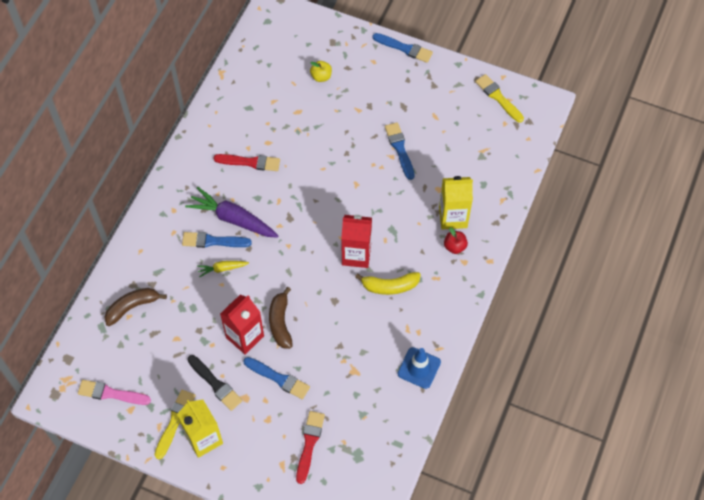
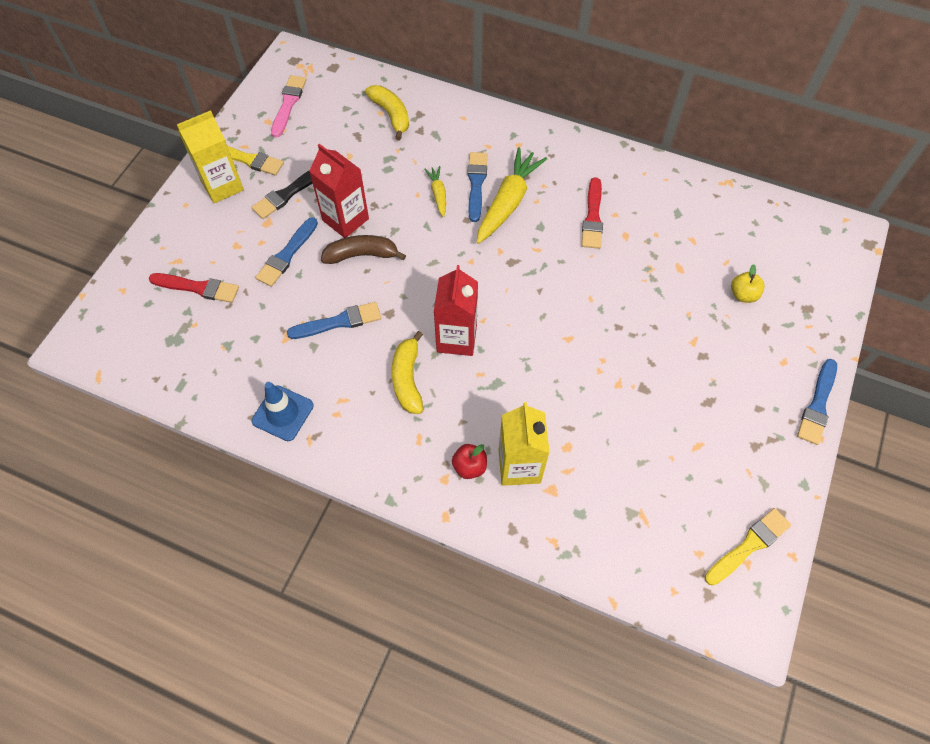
camera: 90 degrees right, 0 degrees up
brown banana [104,288,167,326] -> yellow banana [365,85,409,140]
purple carrot [185,187,278,238] -> yellow carrot [477,147,547,244]
blue brush [385,122,415,180] -> blue brush moved to [287,302,381,339]

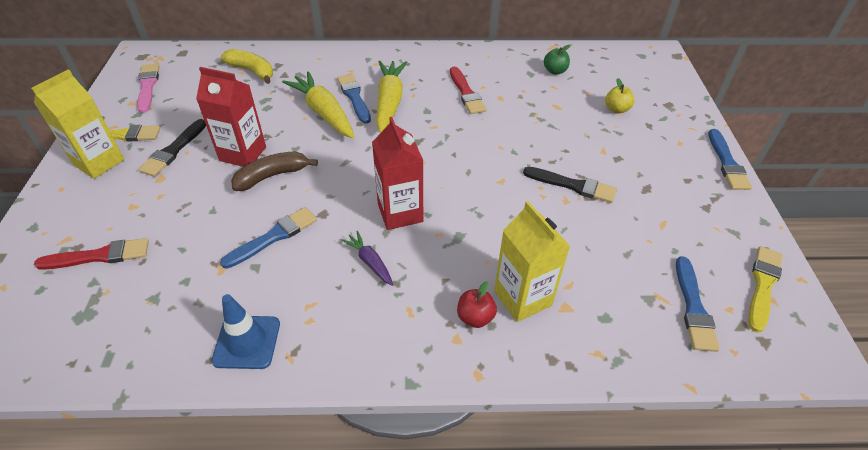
camera: 25 degrees left, 15 degrees down
blue brush [255,217,318,287] -> blue brush moved to [676,256,720,352]
yellow banana [392,331,423,414] -> purple carrot [341,231,393,286]
yellow carrot [424,166,446,217] -> yellow carrot [282,71,354,138], size x1.96
none -> black brush [523,167,617,203]
none -> green apple [544,45,570,74]

